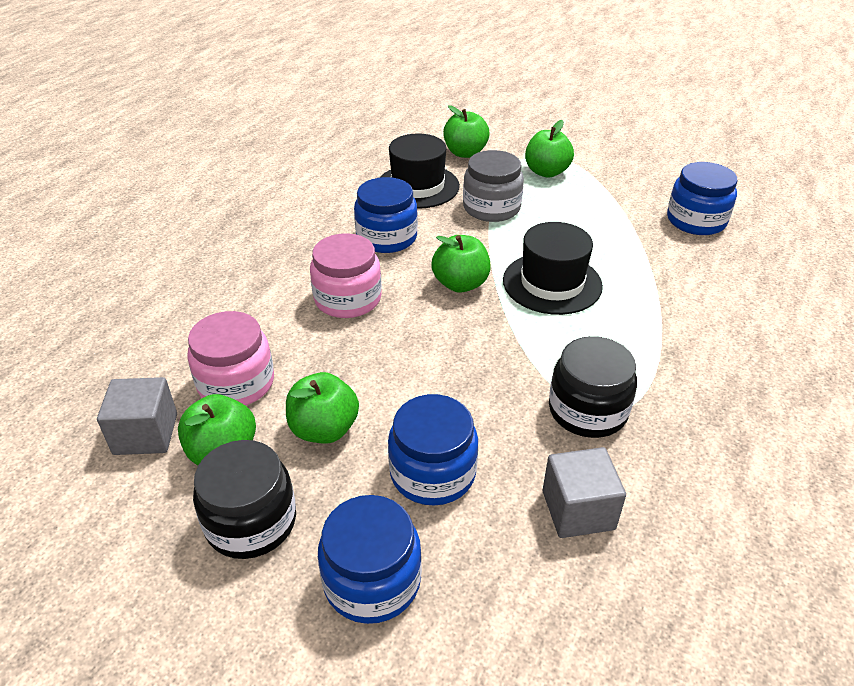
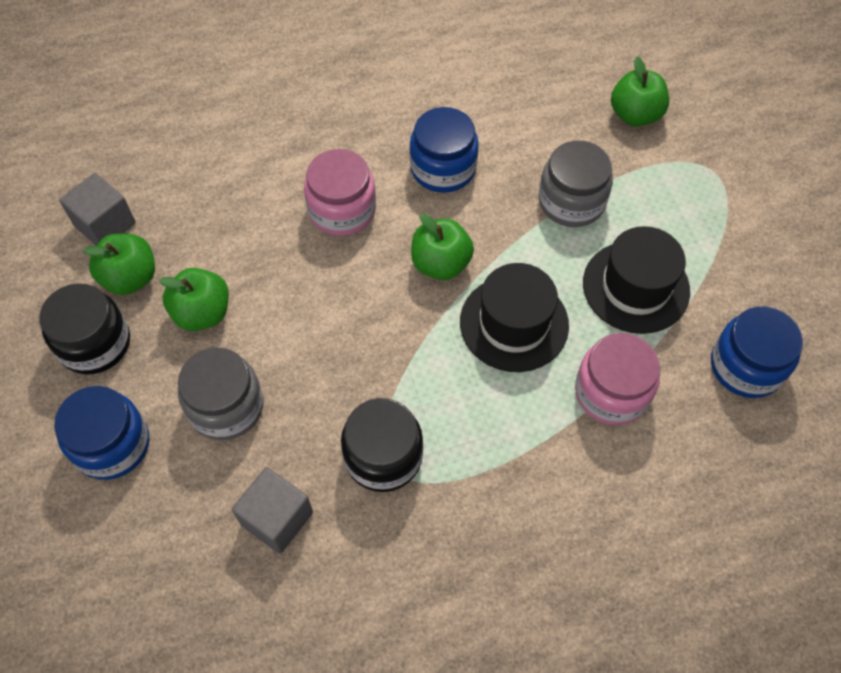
camera: 45 degrees right, 20 degrees up
pink jar [187,311,274,406] -> pink jar moved to [575,333,660,425]
black hat [380,133,460,209] -> black hat moved to [583,226,690,334]
blue jar [388,394,478,506] -> grey jar [178,348,264,440]
green apple [525,120,574,178] -> none

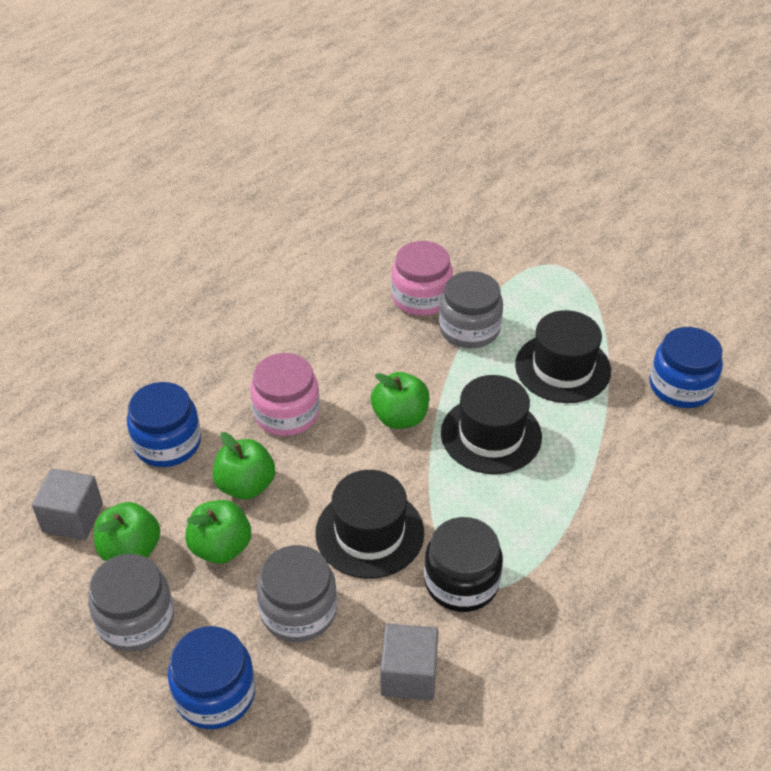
camera: 30 degrees left, 15 degrees down
black jar [40,283,130,374] -> grey jar [88,554,174,652]
blue jar [409,107,479,193] -> blue jar moved to [127,382,201,467]
pink jar [575,333,660,425] -> pink jar moved to [391,241,453,316]
green apple [611,57,669,126] -> green apple moved to [212,432,275,500]
none -> black hat [315,470,424,579]

